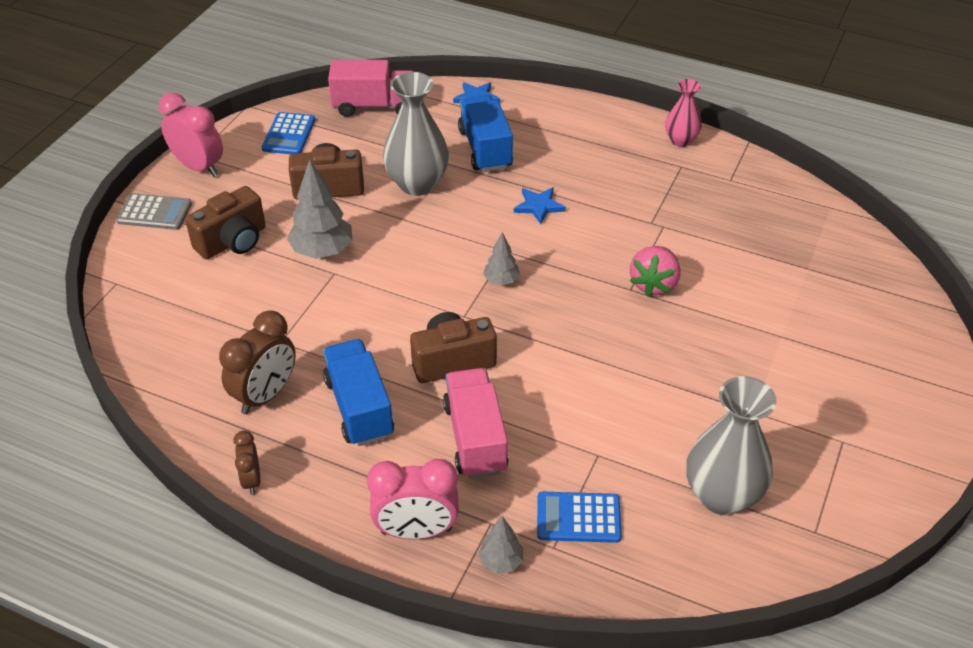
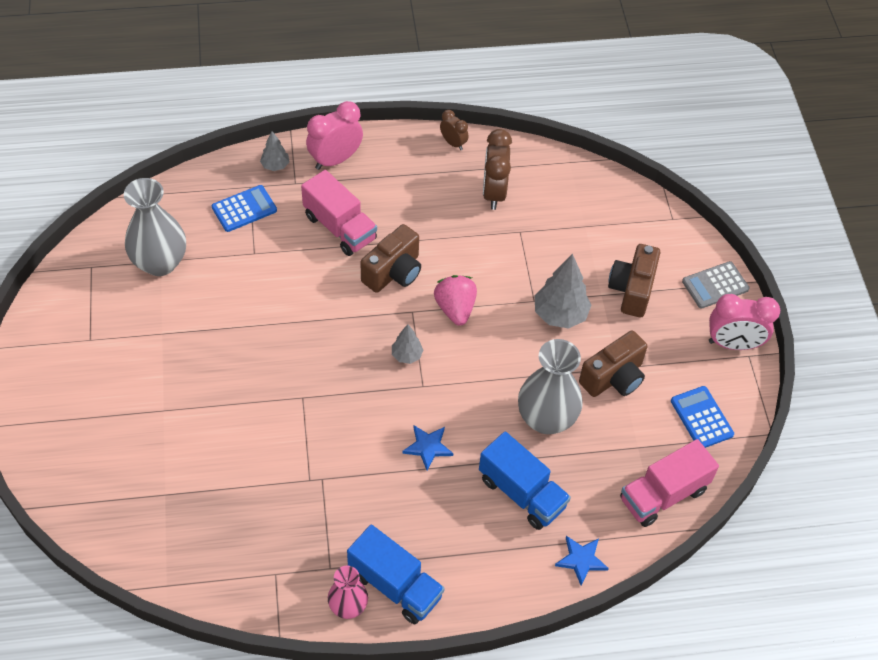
camera: 145 degrees right, 10 degrees up
blue truck [323,339,394,446] -> blue truck moved to [347,524,445,624]
pink strawberry [630,246,681,297] -> pink strawberry moved to [434,275,477,326]

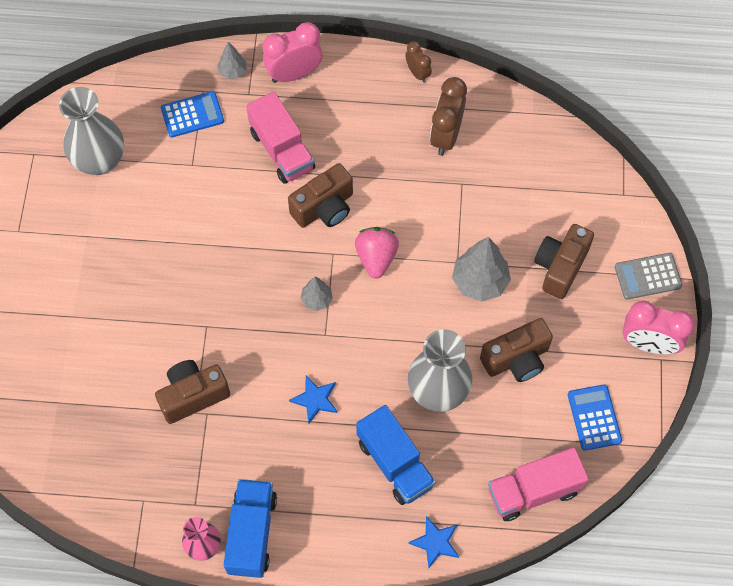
camera: 15 degrees right, 10 degrees up
blue truck [347,524,445,624] -> blue truck turned 135 degrees counterclockwise [224,479,277,578]
none -> brown camera [155,360,230,424]

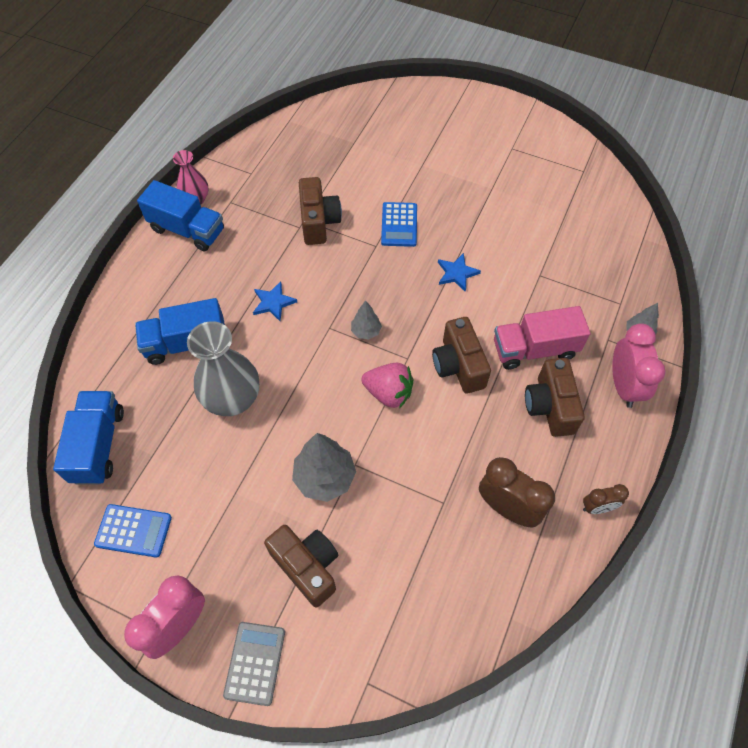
camera: 110 degrees right, 5 degrees down
grey vase [59,87,124,175] -> none
blue calculator [161,91,224,137] -> blue calculator moved to [381,202,417,247]
blue star [408,516,459,568] -> blue star moved to [438,253,481,292]
brown camera [480,318,553,382] -> brown camera moved to [525,358,585,437]
pink truck [488,447,589,521] -> blue truck [53,391,124,485]

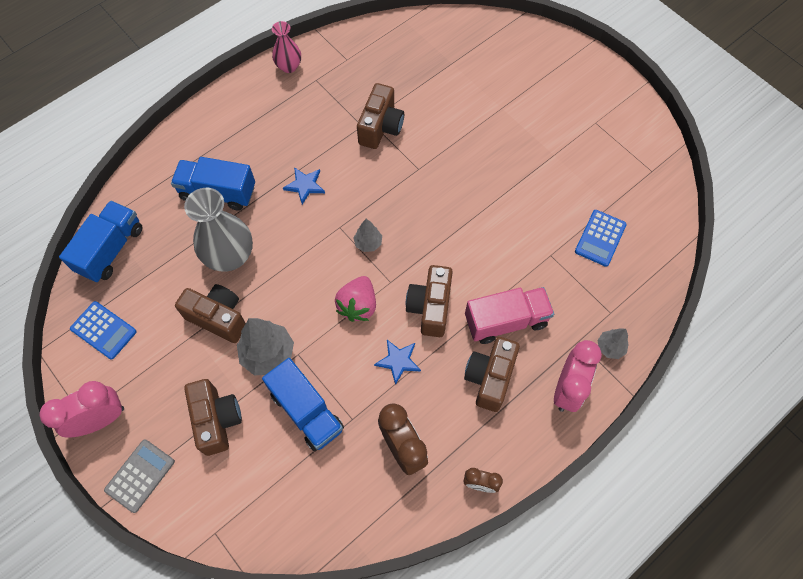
camera: 25 degrees right, 5 degrees up
blue truck [137,180,224,251] -> blue truck moved to [262,358,344,451]
pink strawberry [361,363,413,409] -> pink strawberry turned 60 degrees clockwise [335,276,376,322]
blue calculator [381,202,417,247] -> blue calculator moved to [575,210,627,267]
blue star [438,253,481,292] -> blue star moved to [374,340,421,385]
pink truck [494,306,591,370] -> pink truck turned 150 degrees clockwise [465,287,554,344]
none -> brown camera [175,284,246,343]

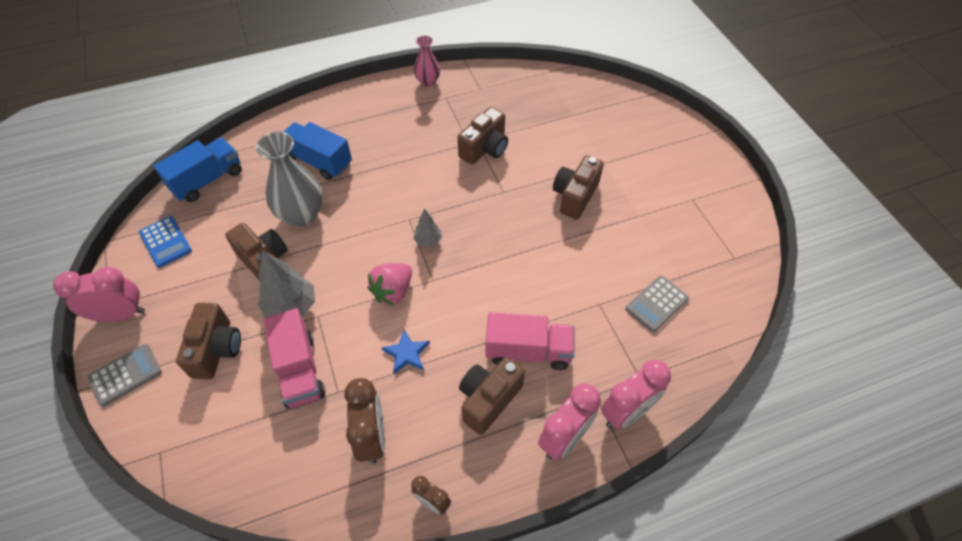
camera: 20 degrees right, 10 degrees down
blue truck [262,358,344,451] -> pink truck [264,308,325,409]
blue star [283,167,325,204] -> none
brown camera [406,265,453,337] -> brown camera moved to [553,155,604,219]
blue calculator [575,210,627,267] -> grey calculator [625,276,689,332]
grey tree [598,328,629,359] -> pink clock [601,360,671,429]

